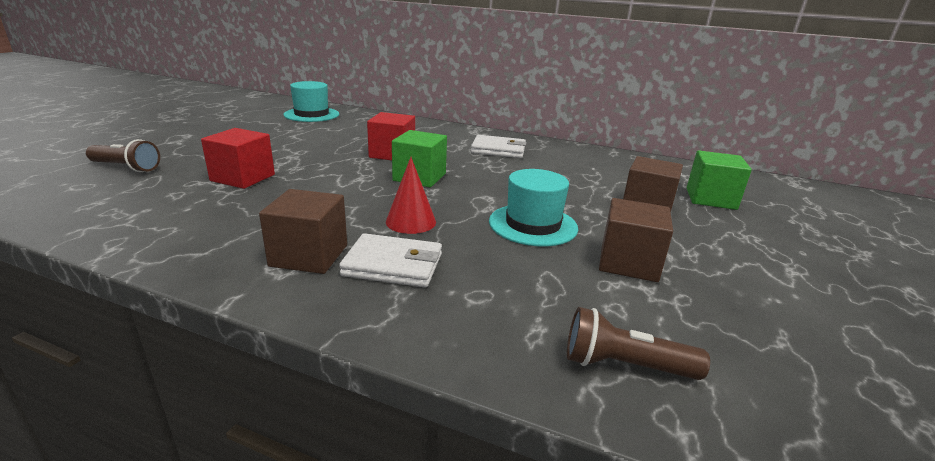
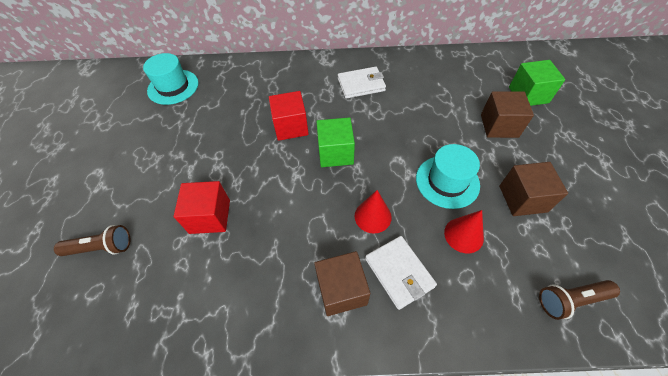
camera: 20 degrees left, 30 degrees up
white wallet [339,233,442,287] -> white wallet turned 75 degrees clockwise [365,236,437,310]
none -> red cone [444,210,484,253]

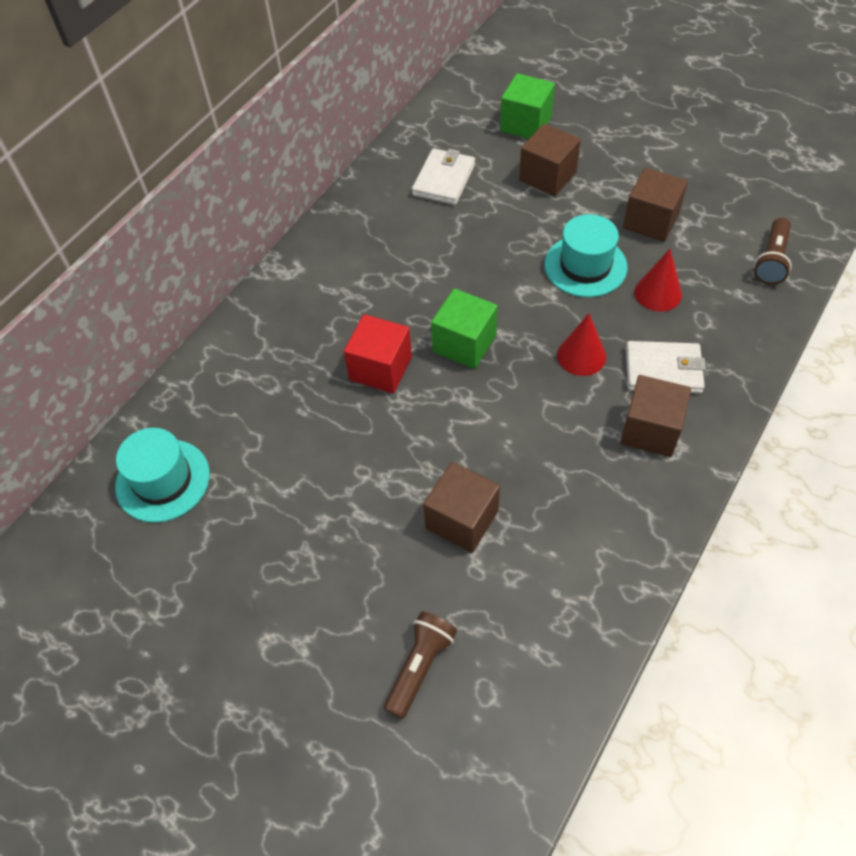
camera: 55 degrees left, 0 degrees up
red cube [174,181,230,234] -> brown cube [423,462,500,553]
white wallet [338,67,386,99] -> white wallet moved to [412,148,475,205]

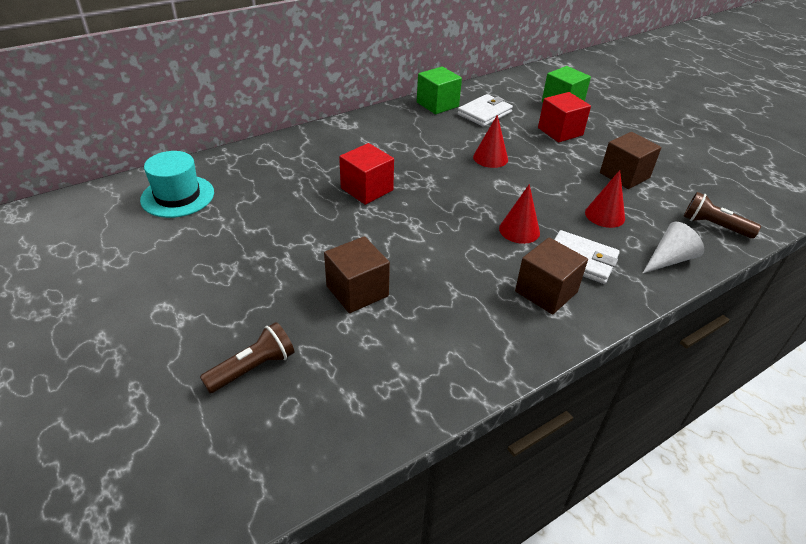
camera: 20 degrees right, 15 degrees down
green cube [431,288,498,369] -> green cube moved to [417,66,462,114]
brown cube [519,124,581,196] -> red cube [538,92,591,142]
turquoise hat [544,214,627,297] -> none
brown flashlight [754,218,792,285] -> brown flashlight turned 75 degrees clockwise [683,192,761,239]
none -> red cone [473,115,508,168]
none -> white cone [643,222,704,273]

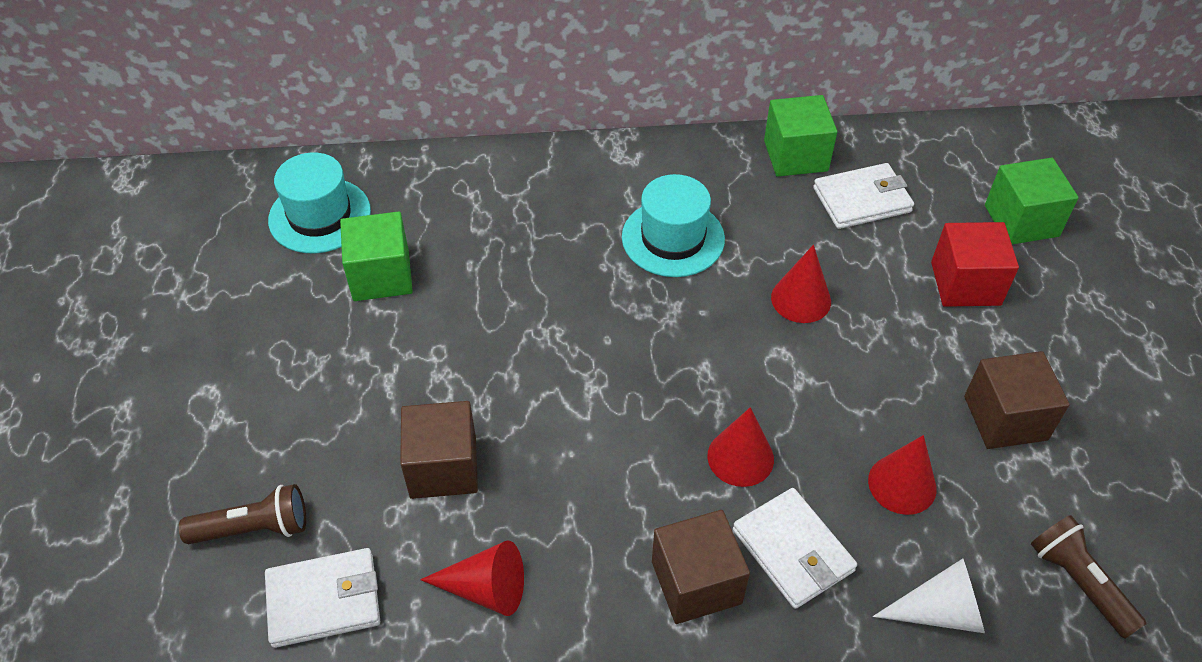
camera: 30 degrees right, 10 degrees up
red cube [339,143,394,205] -> none
none -> white wallet [265,548,380,648]
none -> green cube [340,211,413,301]
none -> red cone [420,541,524,616]
none -> turquoise hat [622,174,725,277]

